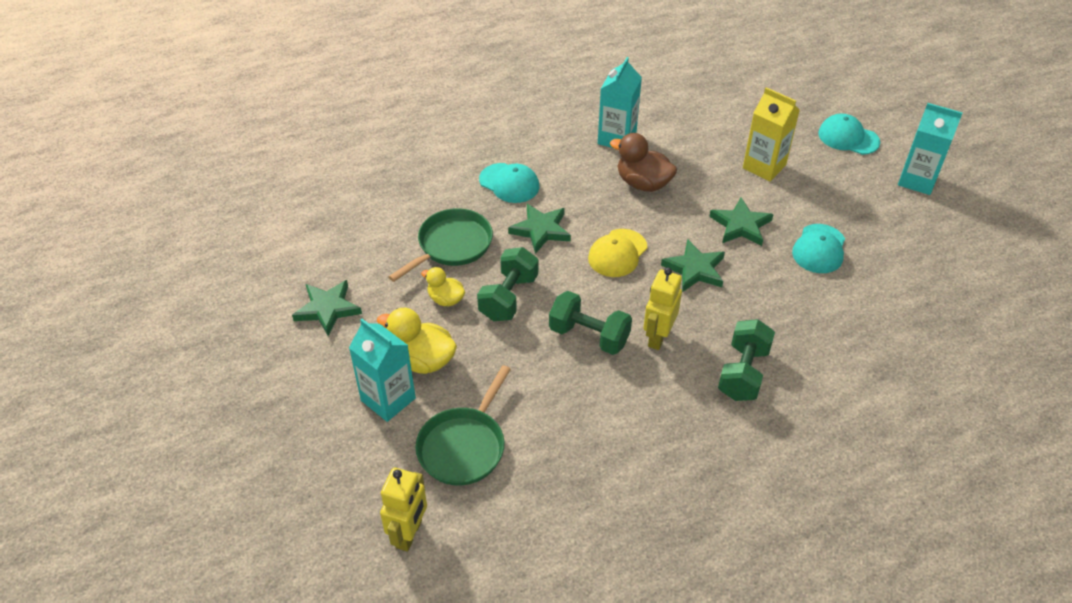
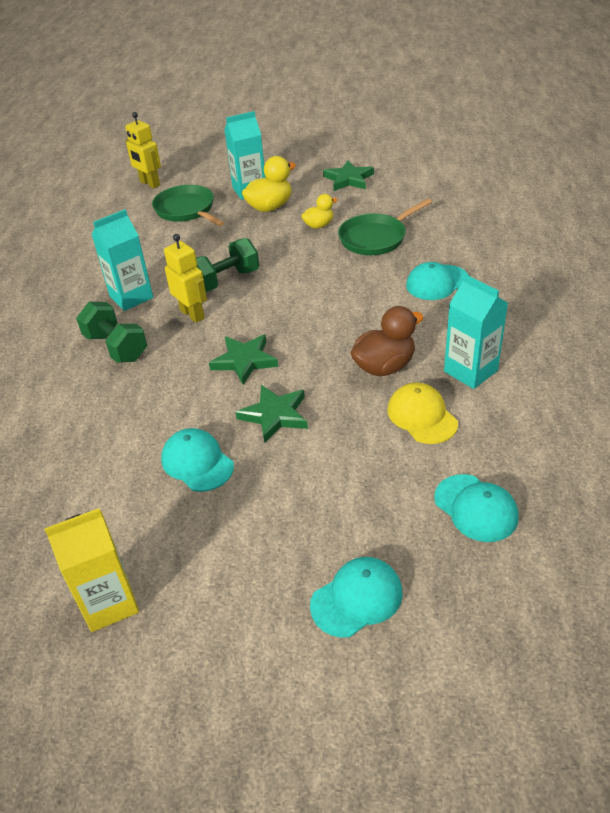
camera: 120 degrees right, 5 degrees down
green pan [388,208,493,282] -> green pan turned 75 degrees clockwise [338,199,432,255]
green dumbbell [477,247,538,321] -> none
green star [508,204,571,254] -> none
yellow cap [588,229,647,277] -> yellow cap moved to [387,383,458,444]
yellow carton [743,87,800,181] -> yellow carton moved to [44,508,139,632]
turquoise carton [898,103,963,195] -> turquoise carton moved to [91,209,153,311]
none -> turquoise cap [434,474,519,542]

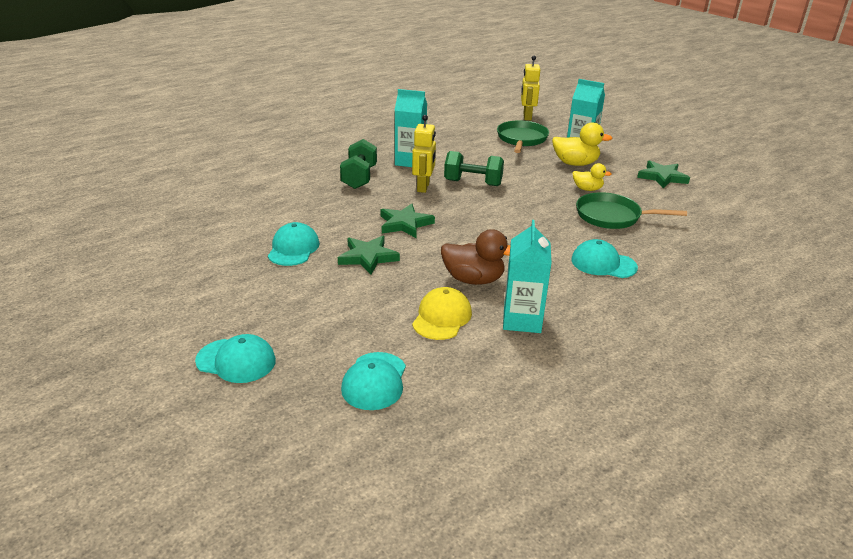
camera: 45 degrees right, 10 degrees down
yellow carton [44,508,139,632] -> none

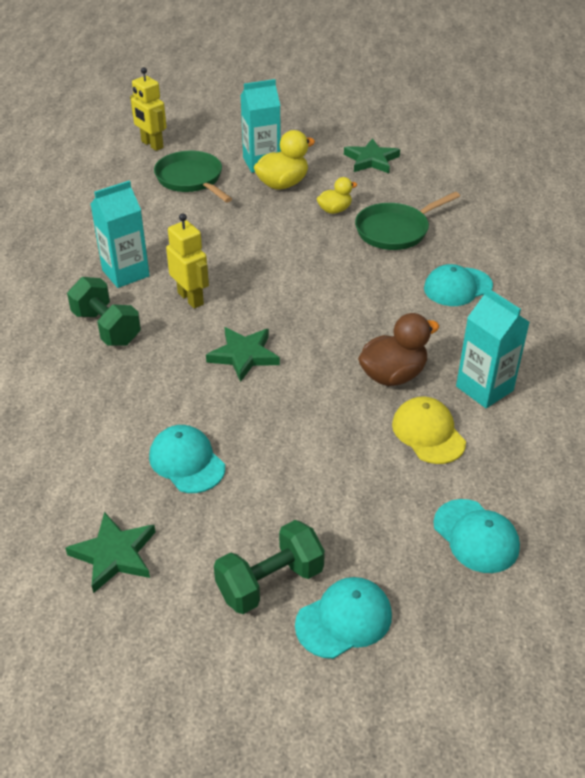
camera: 45 degrees left, 10 degrees up
green star [338,236,400,275] -> green star moved to [65,512,156,593]
green dumbbell [444,151,504,186] -> green dumbbell moved to [214,520,325,614]

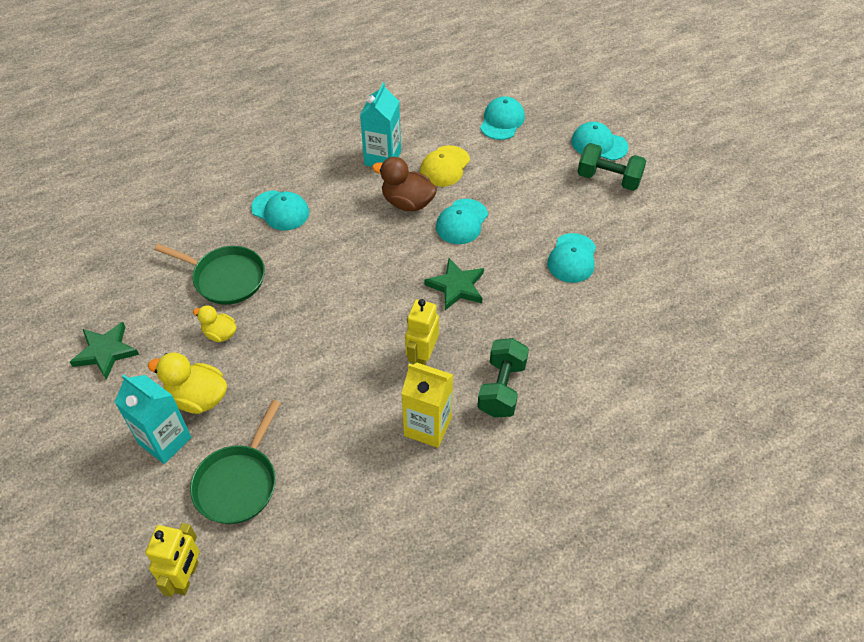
camera: 125 degrees left, 10 degrees up
green star [65,512,156,593] -> none
turquoise carton [91,180,150,288] -> yellow carton [401,362,453,448]
none -> turquoise cap [436,199,488,244]

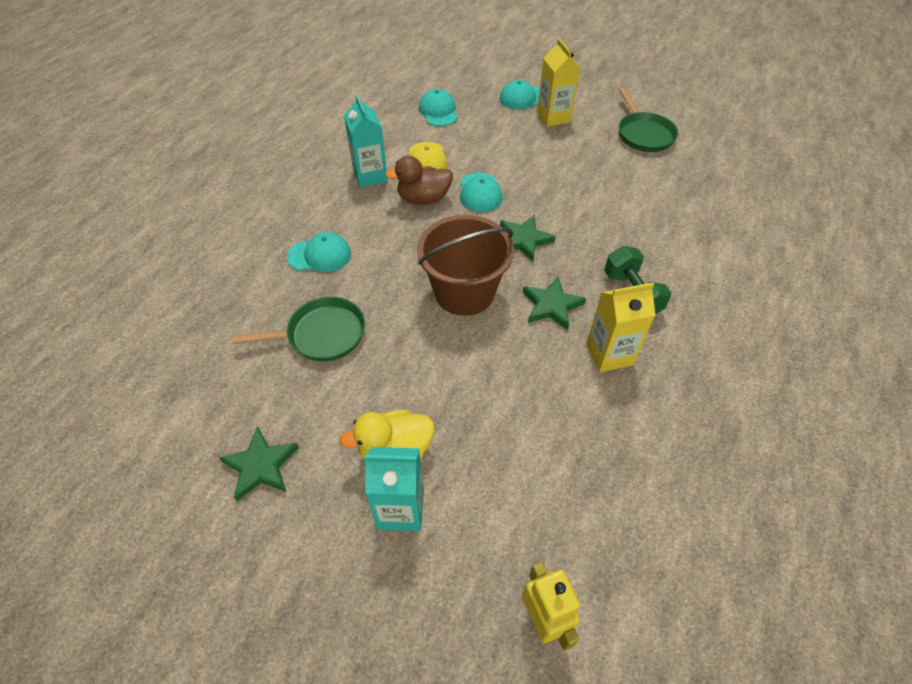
camera: 35 degrees left, 0 degrees up
green pan [190,400,281,524] -> green pan moved to [619,88,678,152]
yellow duck [193,305,236,342] -> none
yellow robot [405,299,439,365] -> green star [523,276,586,330]
turquoise cap [547,233,596,283] -> none
green dumbbell [577,143,646,191] -> yellow carton [537,38,581,127]
none -> brown bucket [417,215,514,316]

